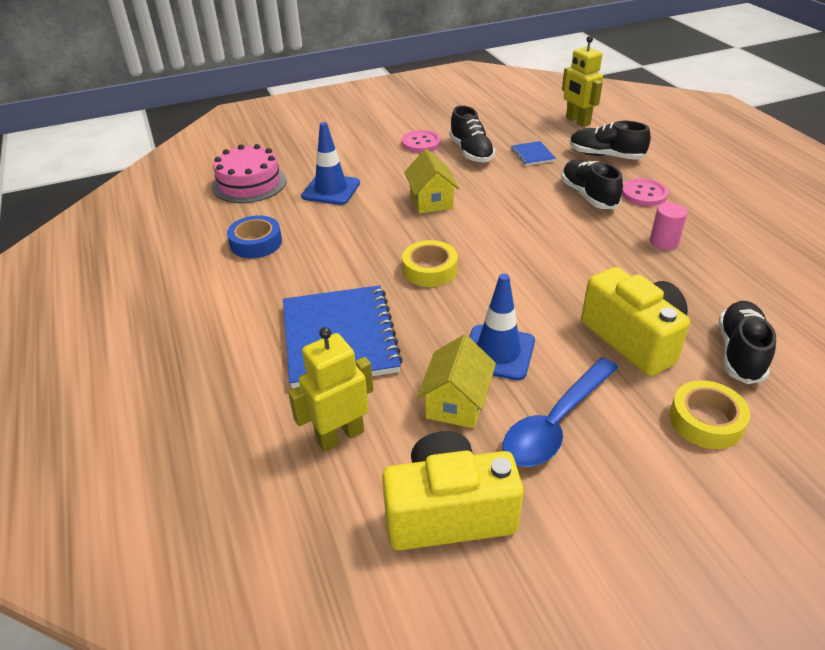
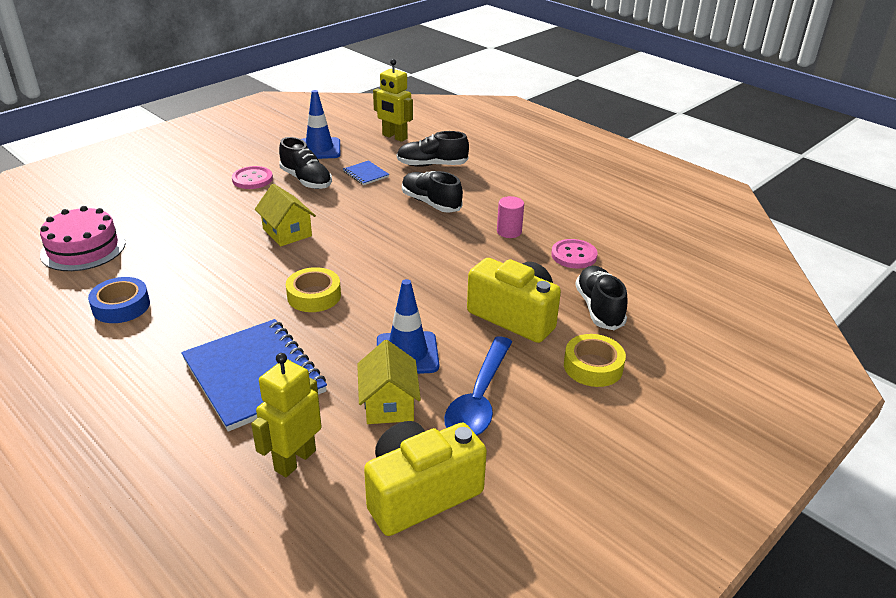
camera: 25 degrees left, 5 degrees down
blue traffic cone [301,122,360,205] -> blue traffic cone moved to [301,90,340,159]
pink button [622,178,669,206] -> pink button moved to [551,239,598,269]

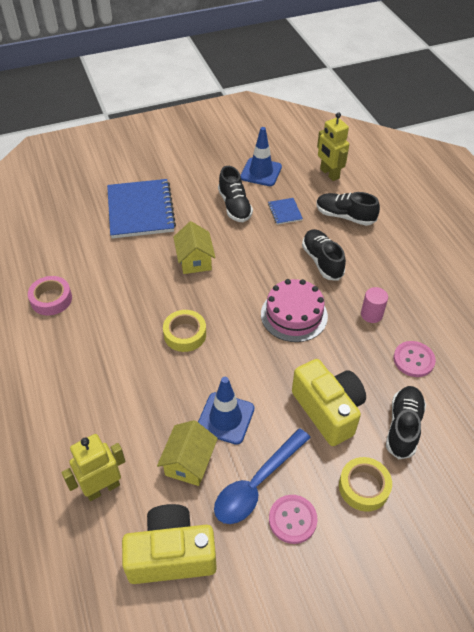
camera: 25 degrees right, 15 degrees up
pink cake [40,206,126,271] -> pink cake moved to [261,279,328,342]
blue tape [88,277,150,323] -> pink tape [28,276,72,315]
blue notebook [181,319,327,432] -> blue notebook moved to [107,179,176,238]
pink button [232,166,273,189] -> pink button moved to [269,495,317,544]

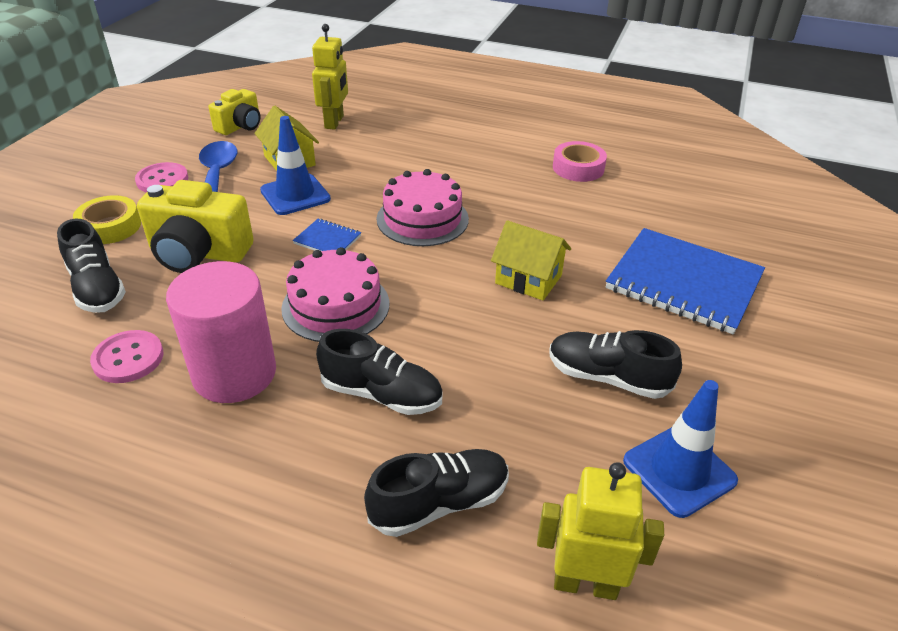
camera: 130 degrees right, 10 degrees down
yellow camera [122,504,217,584] -> yellow camera [209,89,261,135], size x0.62
yellow tape [163,310,206,352] -> pink cake [377,169,469,246]
blue notebook [268,198,303,225] -> blue notebook moved to [293,219,361,251]
pink cylinder [361,287,388,323] -> pink cylinder [166,261,276,403], size x2.09

